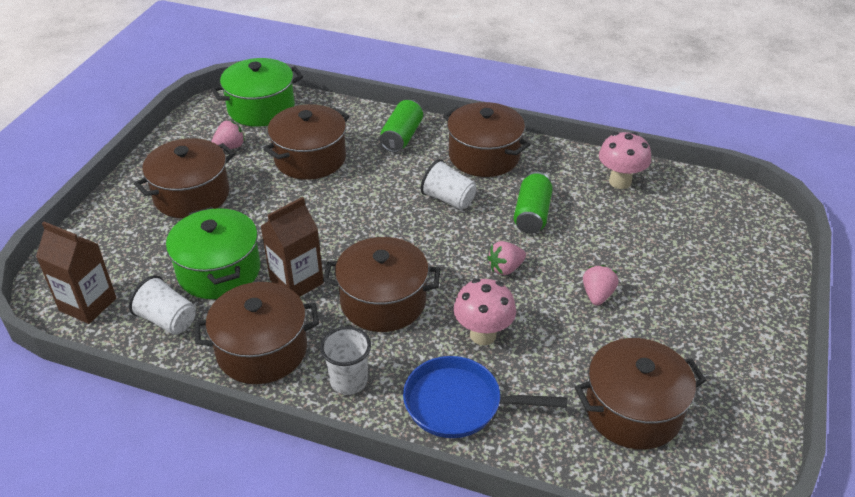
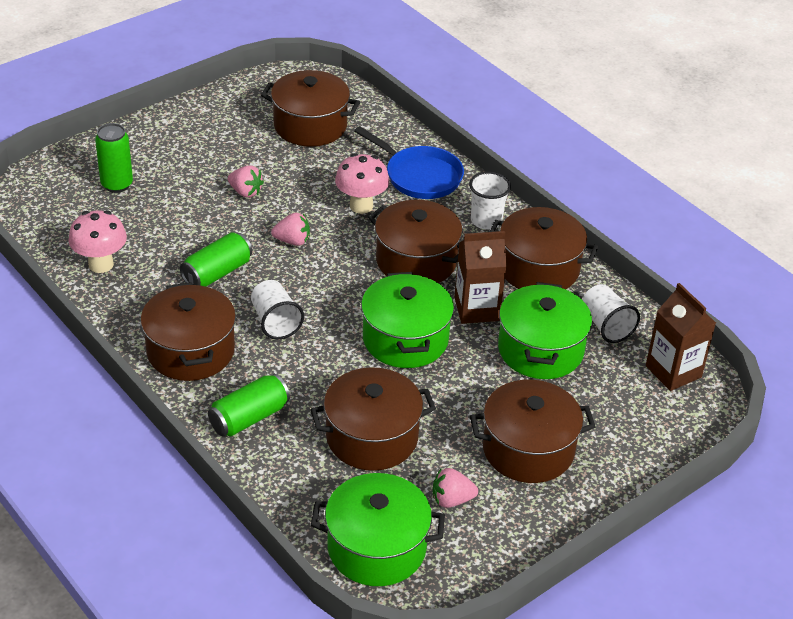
camera: 150 degrees left, 0 degrees up
pink strawberry [583,265,618,306] -> pink strawberry turned 105 degrees counterclockwise [228,165,264,198]
none -> green can [95,123,133,193]
none -> green pot [361,272,454,368]

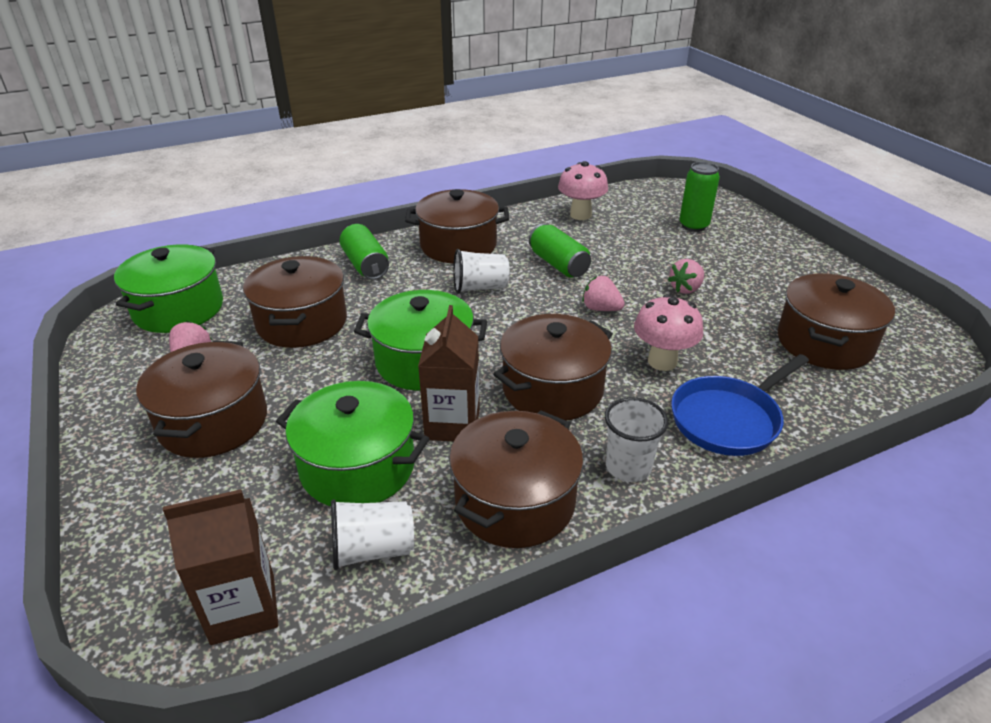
camera: 105 degrees right, 5 degrees down
pink strawberry [271,213,310,246] -> pink strawberry turned 105 degrees clockwise [582,276,625,311]

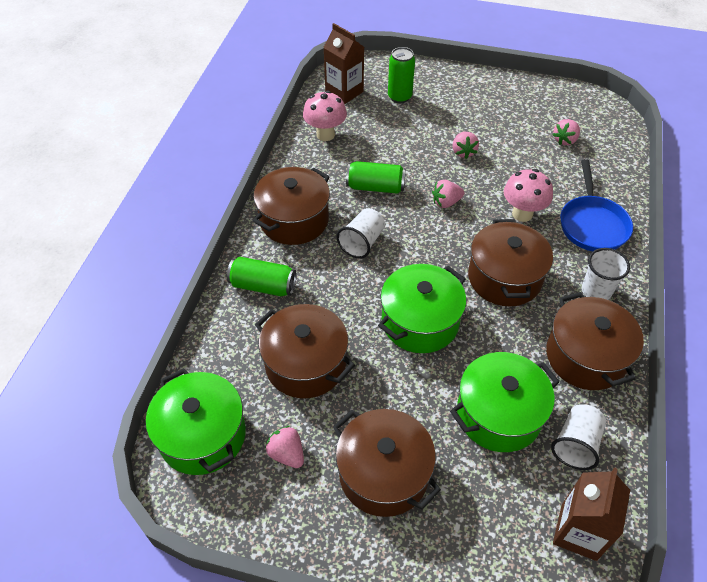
camera: 50 degrees left, 15 degrees up
brown carton [418,305,480,441] -> brown carton moved to [323,23,364,104]
brown pot [777,274,895,370] -> pink strawberry [553,119,580,145]

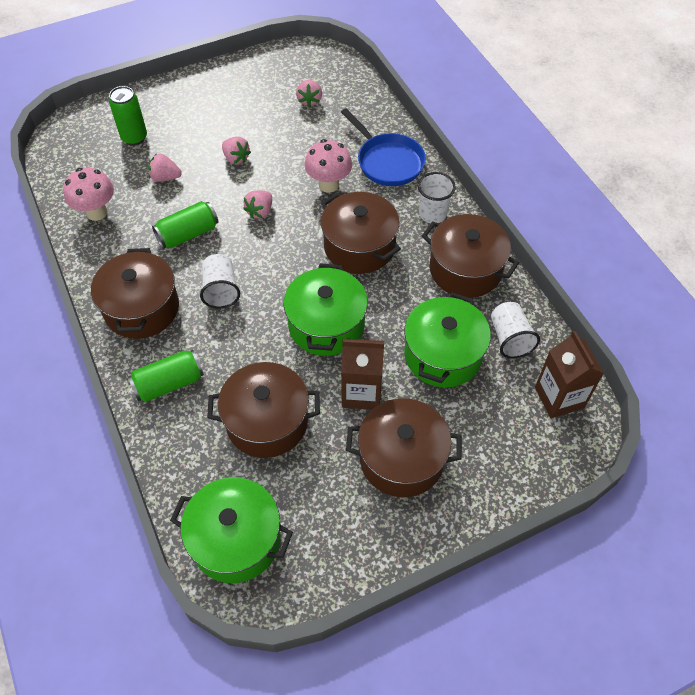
camera: 40 degrees left, 5 degrees up
pink strawberry [266,426,304,468] -> pink strawberry moved to [148,153,182,182]
brown carton [323,23,364,104] -> brown carton moved to [341,338,384,410]

